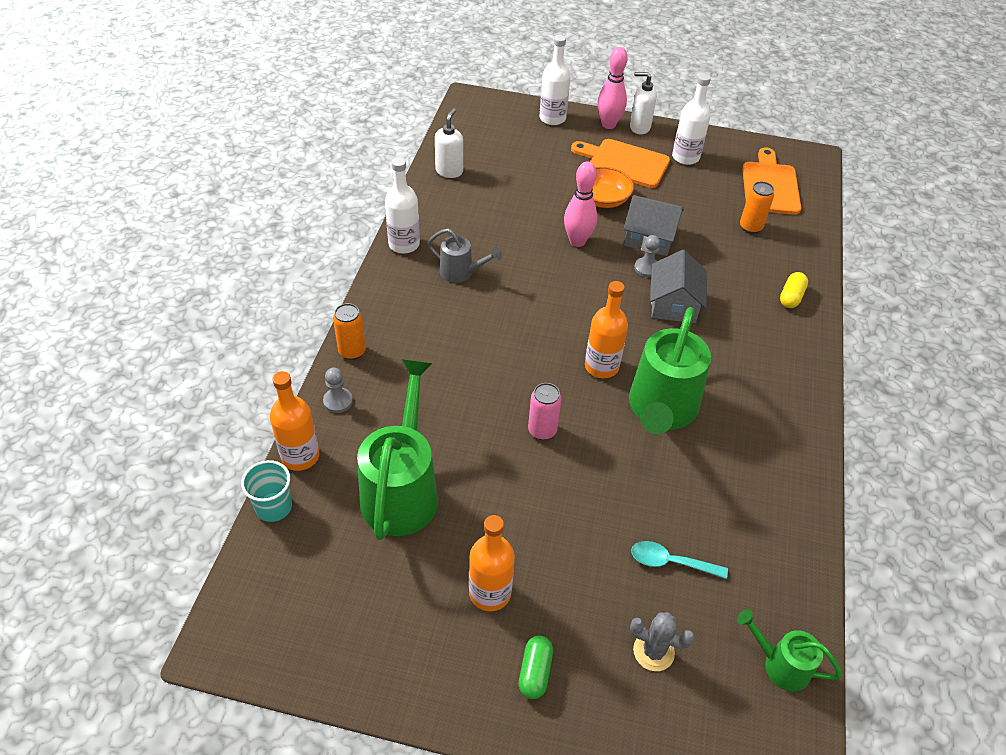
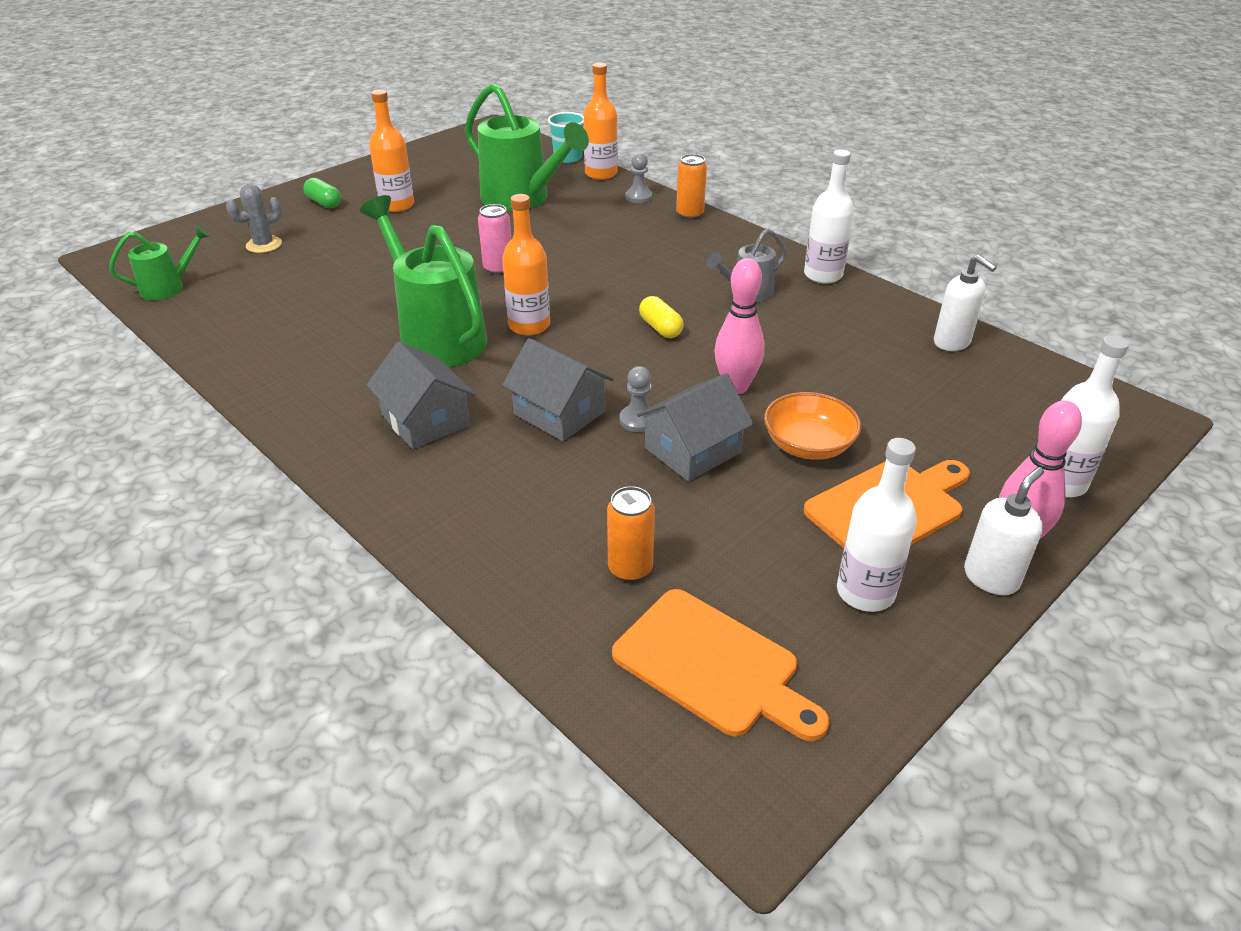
camera: 125 degrees right, 10 degrees down
turquoise spoon [631,541,728,579] -> none
yellow capsule [780,272,808,308] -> yellow capsule moved to [639,296,684,338]
none -> grey house [366,342,476,449]

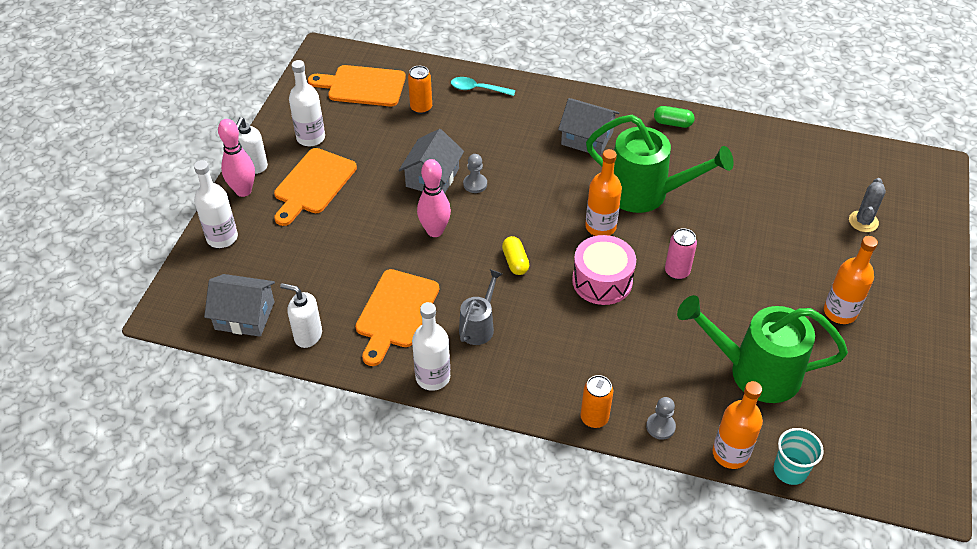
camera: 150 degrees right, 10 degrees up
green watering can [109,225,210,300] -> none
green capsule [303,178,341,208] -> green capsule moved to [654,106,694,128]
grey house [502,338,614,441] -> grey house moved to [204,274,275,337]
yellow capsule [639,296,684,338] -> yellow capsule turned 45 degrees clockwise [502,236,529,275]
orange bowl [764,392,861,460] -> none
none -> orange cutting board [355,269,439,366]
none -> turquoise spoon [451,77,516,96]
none -> pink drum [572,235,636,305]

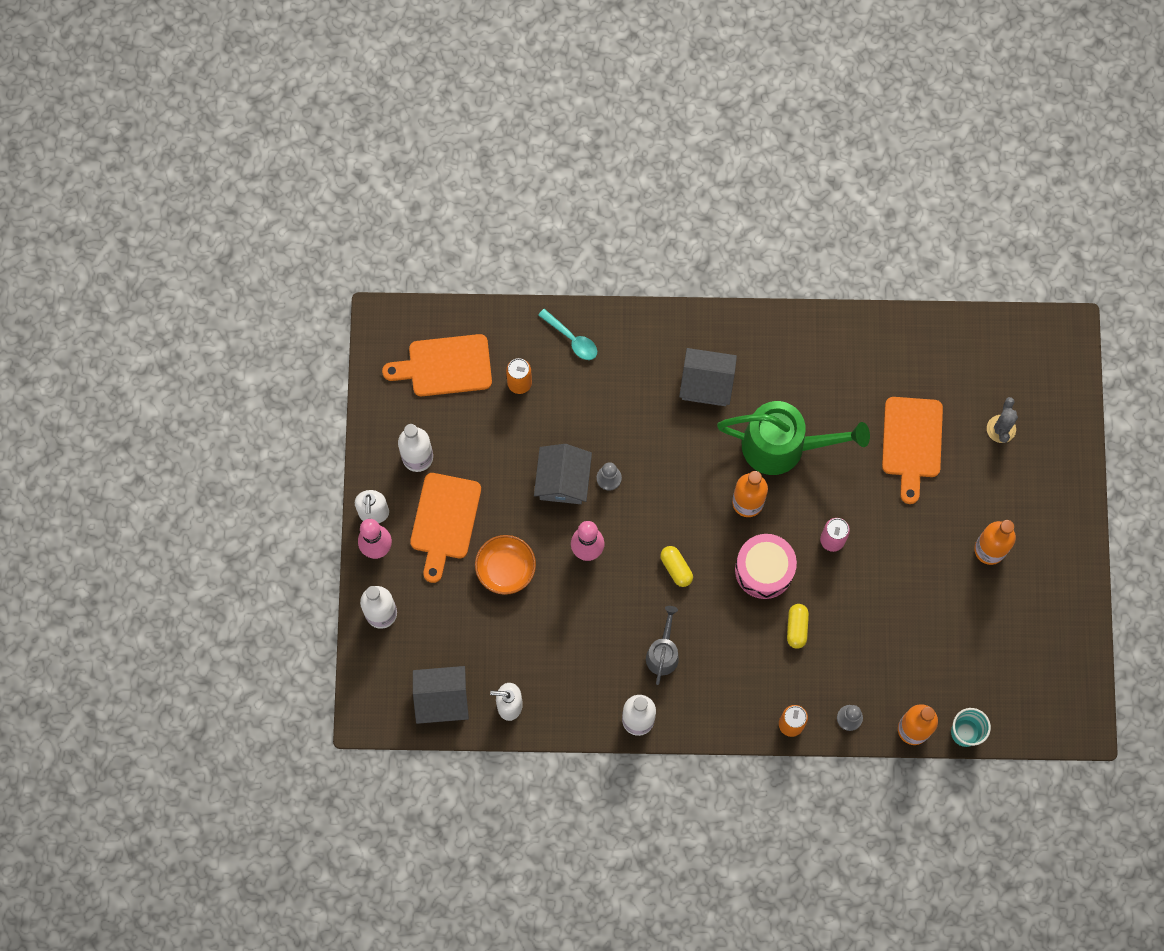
camera: 15 degrees left, 25 degrees up
orange cutting board [355,269,439,366] -> orange cutting board moved to [882,397,943,504]
turquoise spoon [451,77,516,96] -> turquoise spoon turned 135 degrees counterclockwise [538,309,597,360]
green capsule [654,106,694,128] -> none
green watering can [677,295,848,403] -> none
none -> orange bowl [475,535,536,595]
none -> yellow capsule [787,604,809,649]

